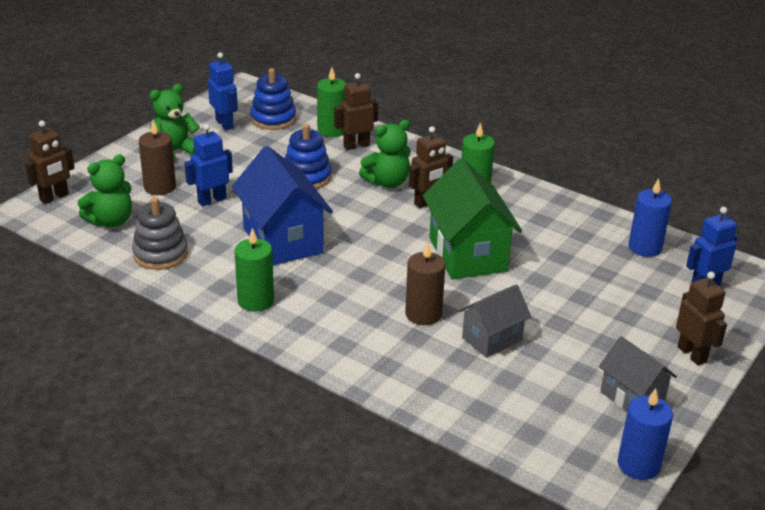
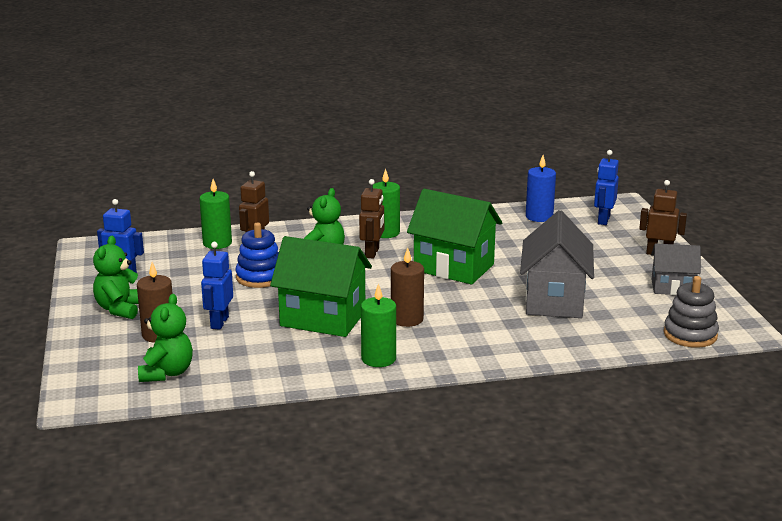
camera: 45 degrees left, 10 degrees down
brown robot [25,120,75,204] -> none
grey stacking toy [132,197,188,270] -> grey stacking toy moved to [664,276,719,348]
blue house [232,146,333,265] -> green house [270,236,372,337]
blue stacking toy [250,68,296,130] -> none
brown candle [405,242,446,325] -> brown candle moved to [391,247,424,327]
grey house [459,284,531,358] -> grey house [520,210,594,318], size x1.70
blue candle [618,388,673,480] -> none

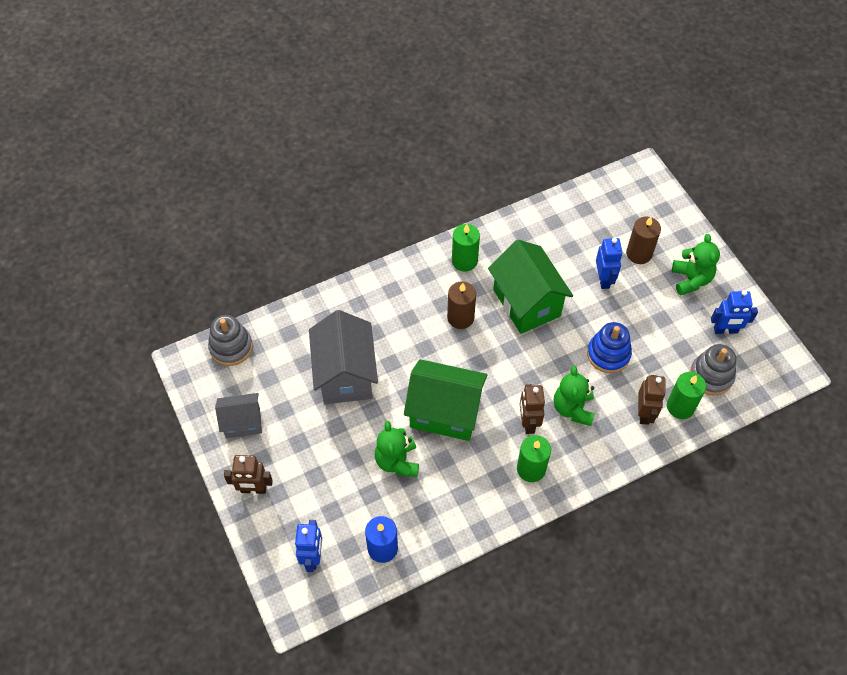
camera: 165 degrees right, 35 degrees up
green teddy bear [138,294,193,382] -> green teddy bear moved to [375,421,419,477]
green house [270,236,372,337] -> green house turned 60 degrees clockwise [488,240,573,334]
none -> grey stacking toy [690,344,736,395]

